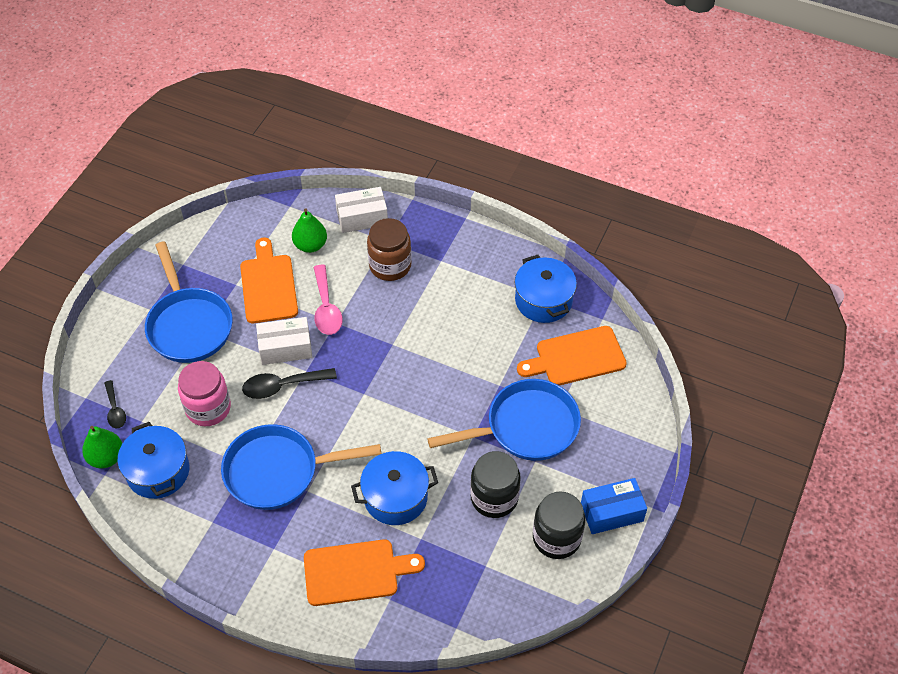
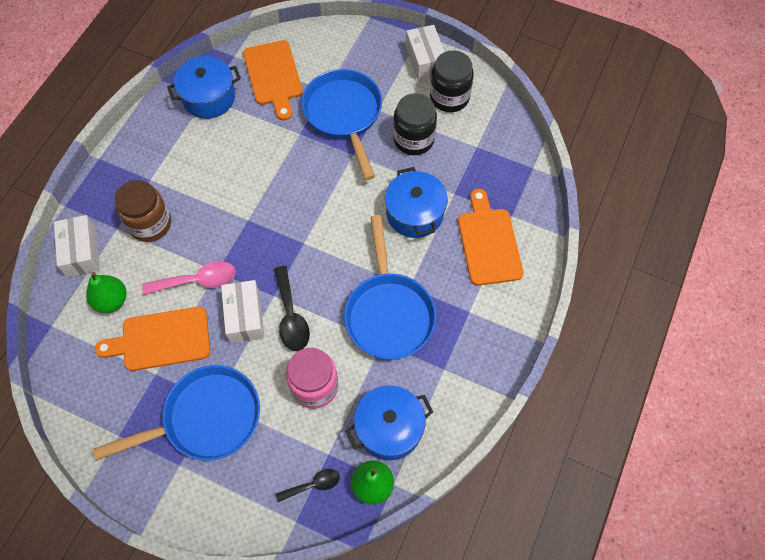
camera: 90 degrees left, 10 degrees up
blue box [581,478,647,534] -> white box [406,25,445,80]

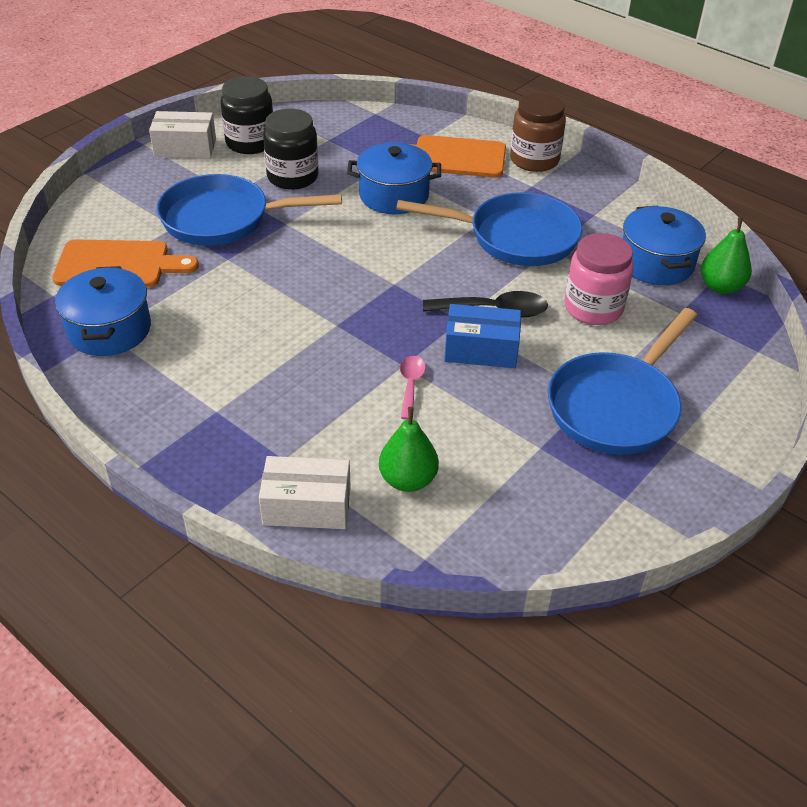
camera: 75 degrees left, 20 degrees down
blue pan [93,365,260,461] -> blue pan turned 135 degrees counterclockwise [548,308,697,455]
orange cutting board [95,307,210,371] -> none
brown jar [115,180,171,242] -> brown jar moved to [510,93,566,172]
pink spoon [142,261,236,295] -> pink spoon [400,356,426,420], size x0.63
white box [221,280,264,343] -> blue box [444,304,521,368]
black spoon [276,469,340,502] -> none

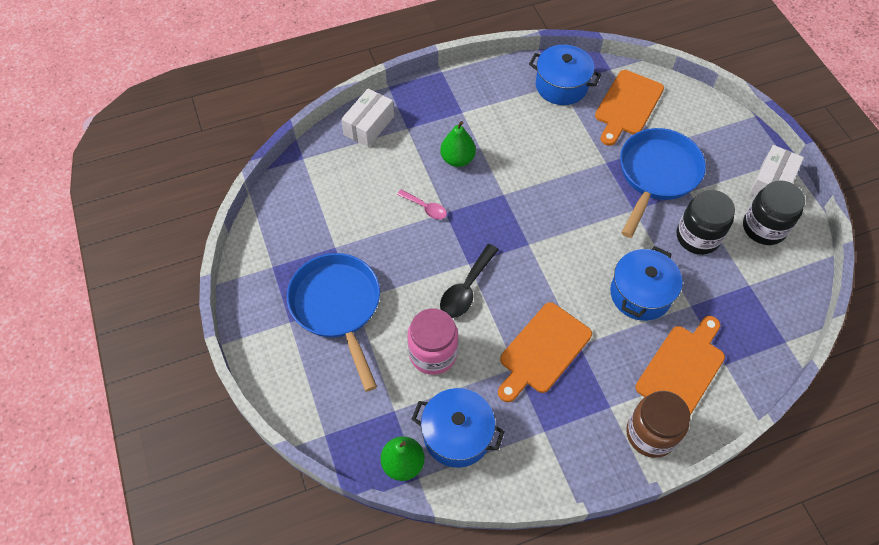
camera: 120 degrees right, 15 degrees up
green pear [379,407,439,492] -> green pear moved to [440,121,476,167]
blue pan [396,192,583,266] -> orange cutting board [498,302,592,402]
blue box [444,304,521,368] -> none

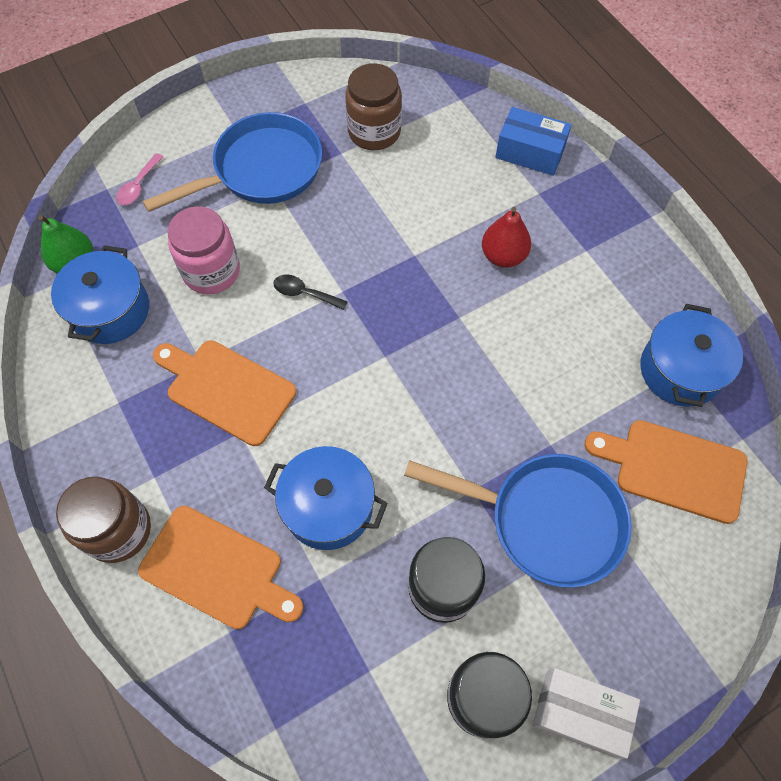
camera: 80 degrees right, 5 degrees up
white box [341,89,394,147] -> blue box [495,107,572,176]
pink spoon [397,190,447,219] -> pink spoon moved to [116,153,163,205]
green pear [440,121,476,167] -> red pear [482,207,531,268]
black spoon [440,244,499,318] -> black spoon [273,275,348,310], size x0.63
none -> brown jar [345,63,402,150]

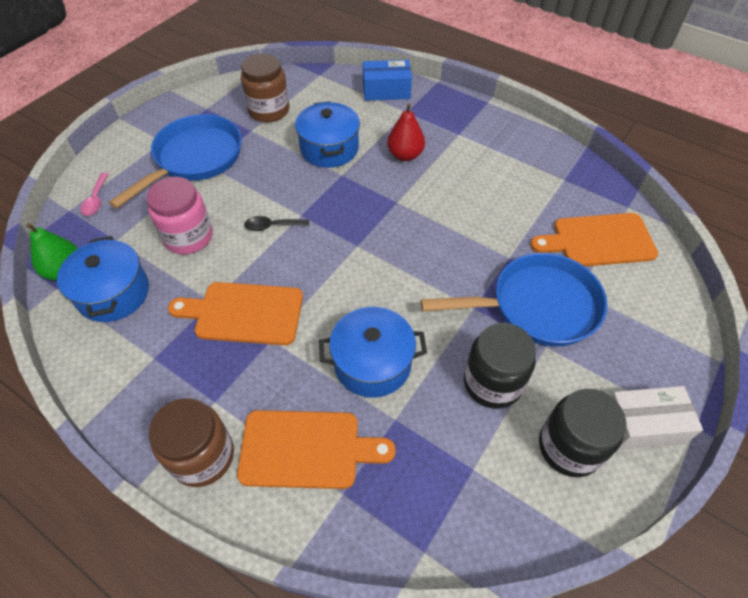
camera: 25 degrees left, 10 degrees down
blue pot [640,304,743,407] -> blue pot moved to [295,101,360,168]

